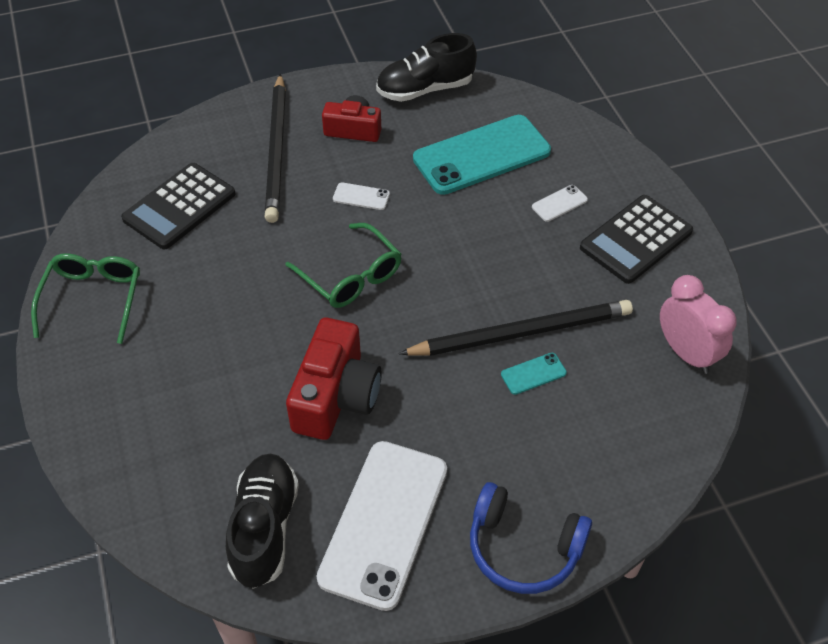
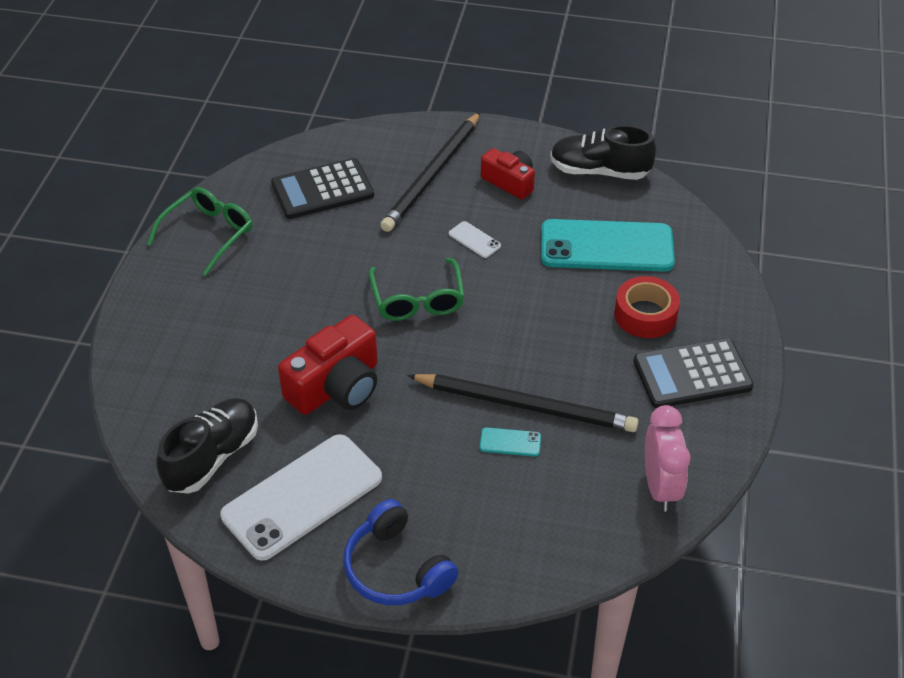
camera: 30 degrees right, 5 degrees down
white phone [532,185,588,222] -> red tape [614,276,680,338]

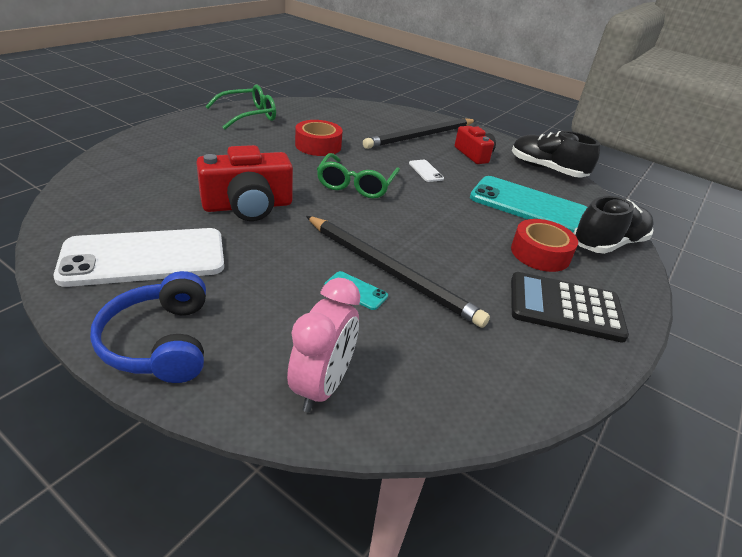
camera: 20 degrees right, 10 degrees down
black shoe [156,398,258,494] -> black shoe moved to [573,196,653,254]
black calculator [271,158,374,219] -> none
pink clock [645,405,690,512] -> pink clock moved to [287,278,360,413]
none -> red tape [295,120,343,156]

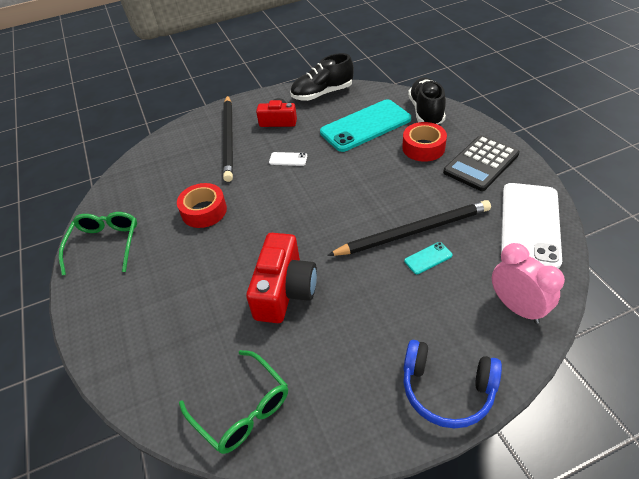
camera: 50 degrees left, 10 degrees up
white phone [54,228,224,287] -> white phone moved to [501,183,562,269]
green glasses [317,153,400,198] -> green glasses moved to [179,350,288,454]

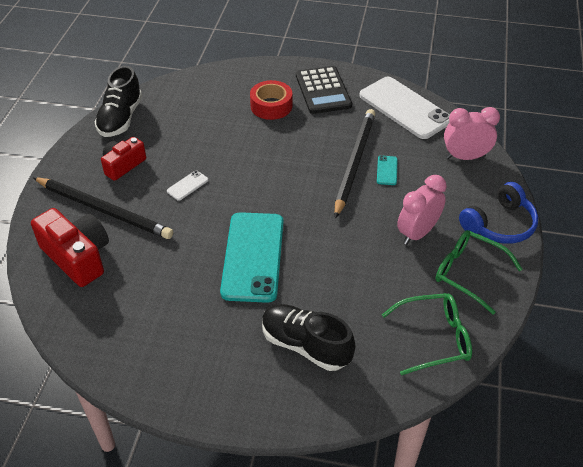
camera: 60 degrees left, 0 degrees up
green glasses [59,212,137,275] -> green glasses moved to [435,230,523,315]
red tape [177,183,227,228] -> none
red camera [246,233,317,323] -> red camera moved to [31,208,109,287]
turquoise phone [320,99,411,152] -> turquoise phone moved to [220,212,284,303]
black shoe [408,78,446,124] -> black shoe moved to [262,304,355,371]
none -> pink clock [397,175,447,245]

